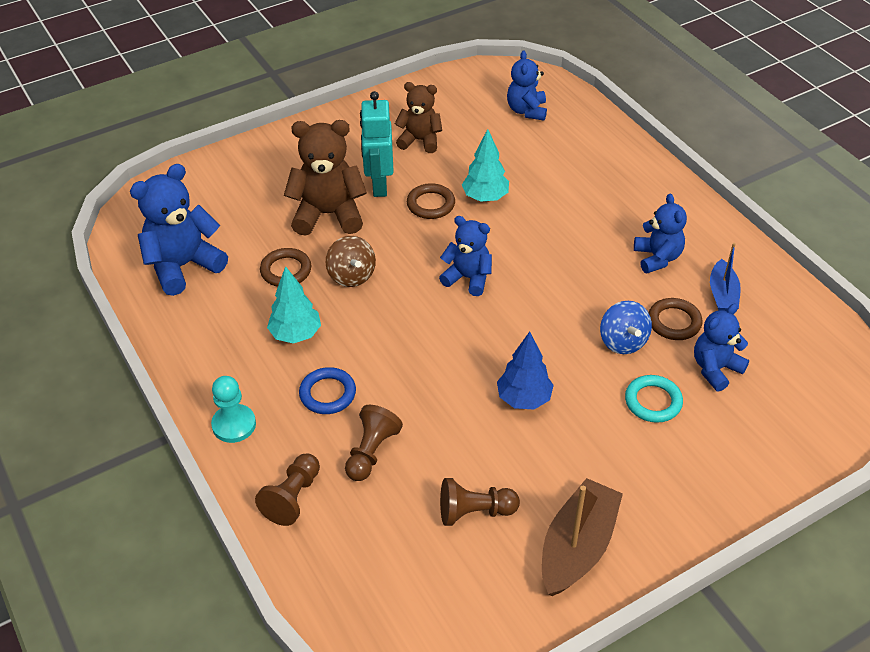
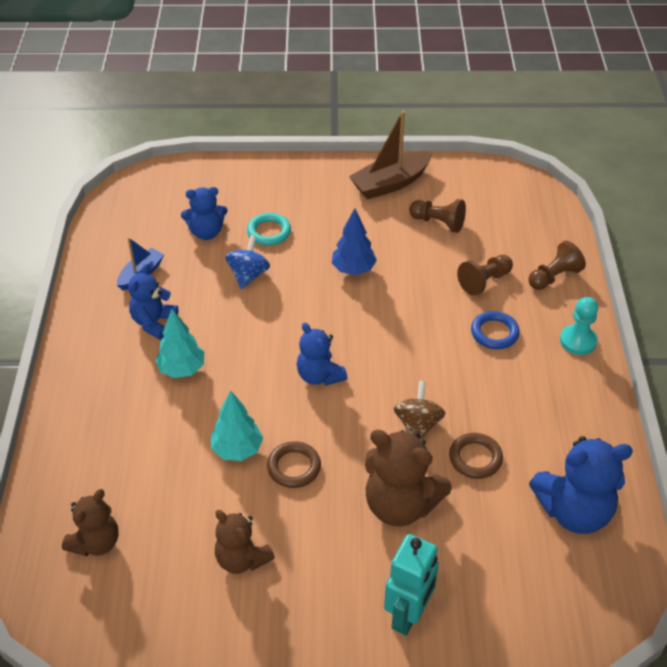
camera: 150 degrees left, 0 degrees up
turquoise tree [267,266,321,343] -> turquoise tree moved to [155,309,204,378]
turquoise robot [360,91,394,197] -> turquoise robot moved to [384,534,439,635]
blue teddy bear [507,51,547,121] -> brown teddy bear [62,489,119,556]
brown ring [648,298,702,340] -> none

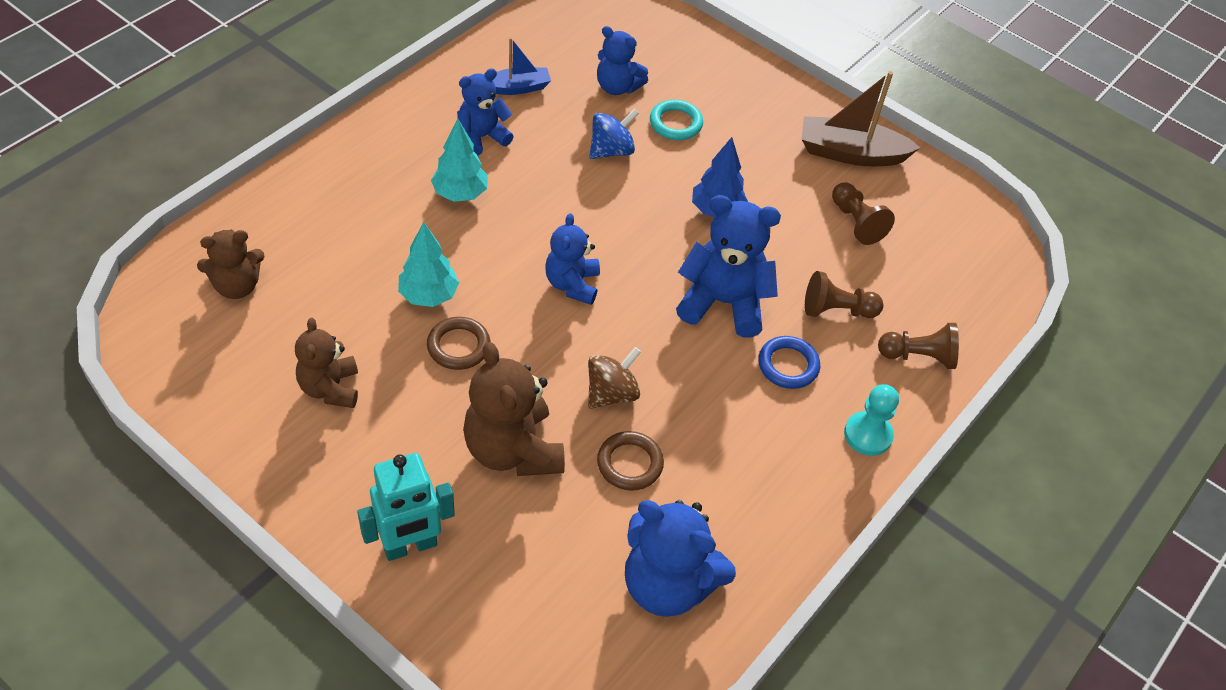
camera: 35 degrees right, 5 degrees up
none -> blue teddy bear [676,195,781,338]

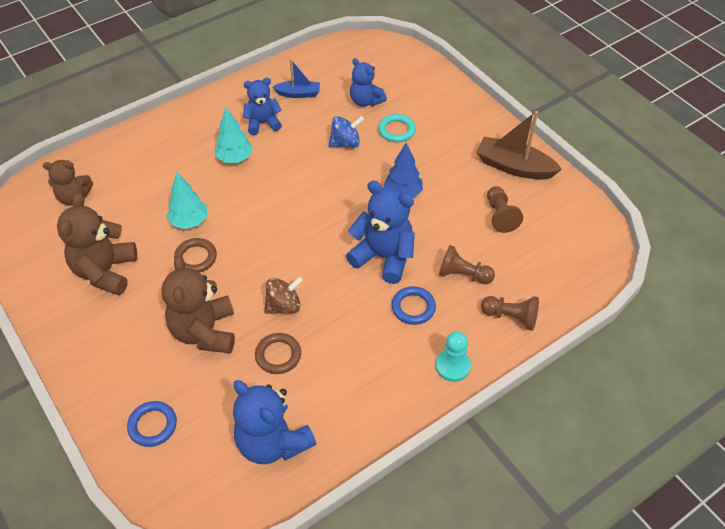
camera: 20 degrees right, 0 degrees up
brown teddy bear [295,318,358,408] -> brown teddy bear [57,193,137,295], size x1.57
turquoise robot [357,453,455,561] -> none
blue teddy bear [545,213,600,305] -> none
none -> blue ring [127,401,177,447]

